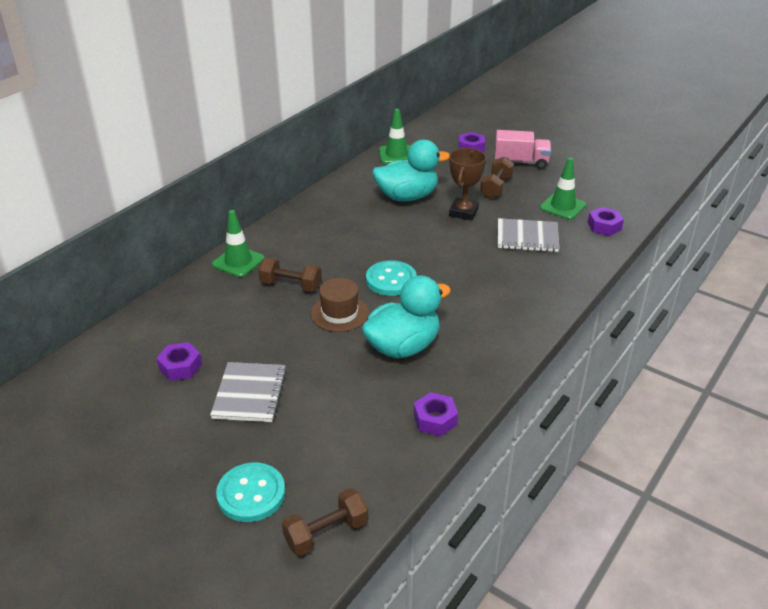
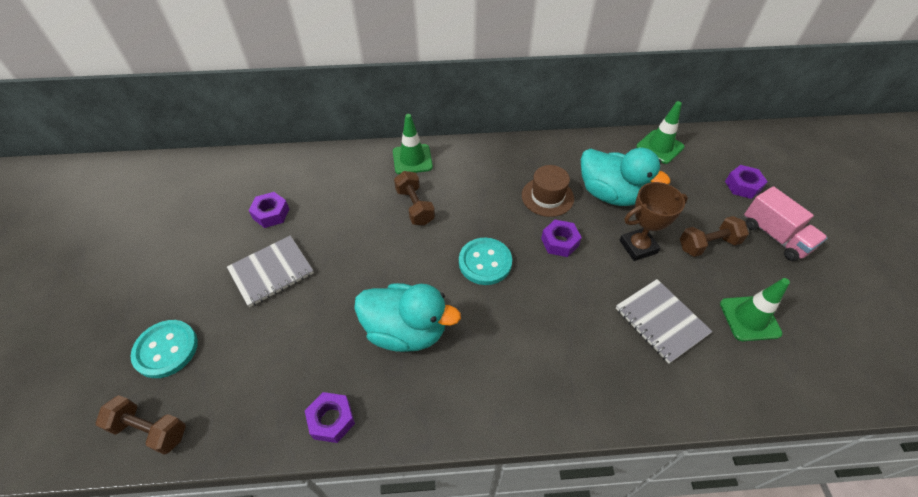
camera: 50 degrees right, 15 degrees up
brown hat [311,278,369,332] -> brown hat moved to [522,165,574,217]
purple nut [588,207,624,236] -> purple nut moved to [541,220,582,257]

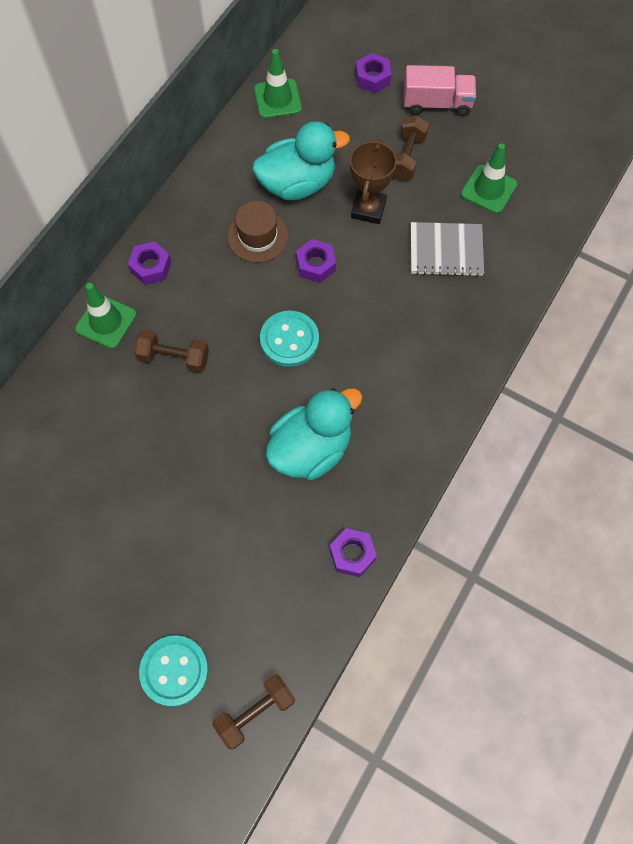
camera: 55 degrees left, 15 degrees up
grey notebook [227,236,314,307] -> none
purple nut [248,192,289,228] -> purple nut moved to [128,241,171,285]

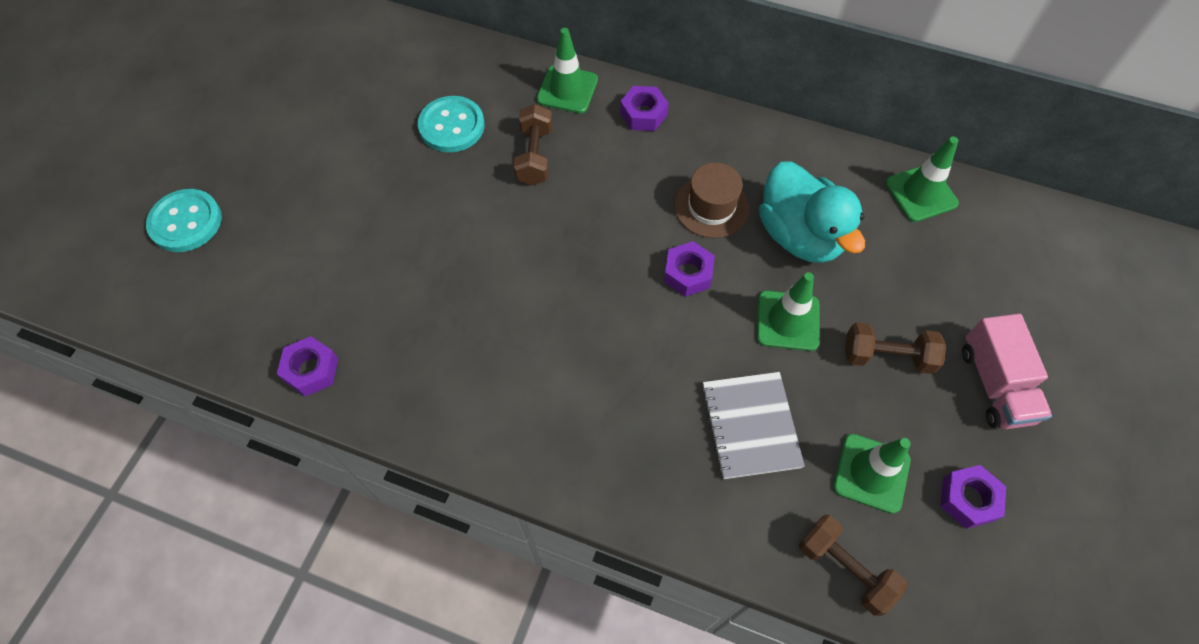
camera: 80 degrees right, 5 degrees down
brown dumbbell [212,674,295,749] -> brown dumbbell moved to [799,515,907,616]
turquoise button [260,311,319,367] -> turquoise button moved to [418,96,485,152]
turquoise duck [265,388,362,480] -> none
brown trophy [350,139,397,224] -> green traffic cone [757,272,820,351]
purple nut [356,53,391,93] -> purple nut moved to [940,465,1006,529]

